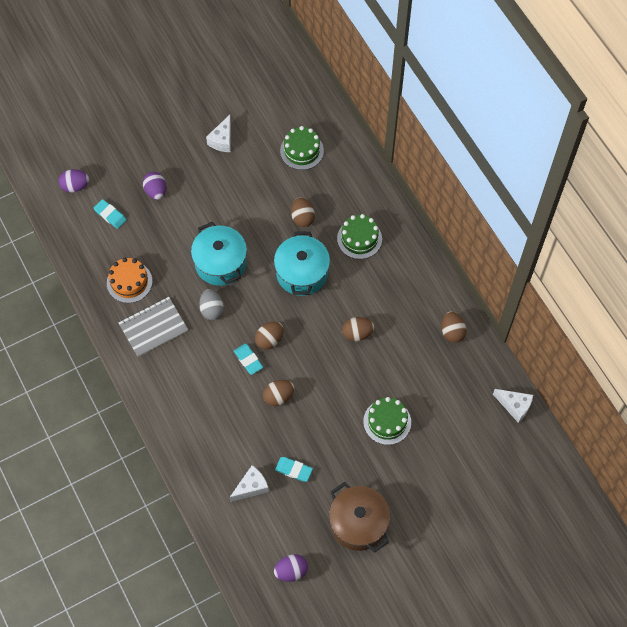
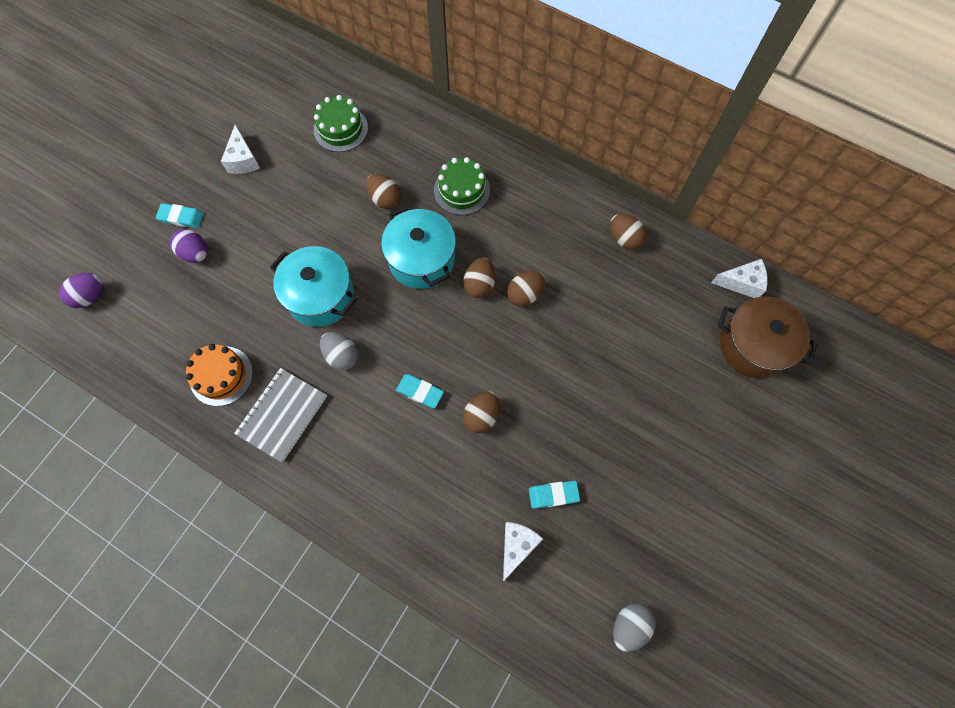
camera: 30 degrees left, 5 degrees up
turquoise eraser [94,199,127,229] -> turquoise eraser moved to [156,203,204,228]
brown egg [255,321,284,350] -> brown egg moved to [463,258,495,298]
purple egg [274,554,308,582] -> grey egg [613,603,656,652]
brown pot [329,482,390,552] -> brown pot moved to [718,296,818,378]
green cake [363,397,411,445] -> none

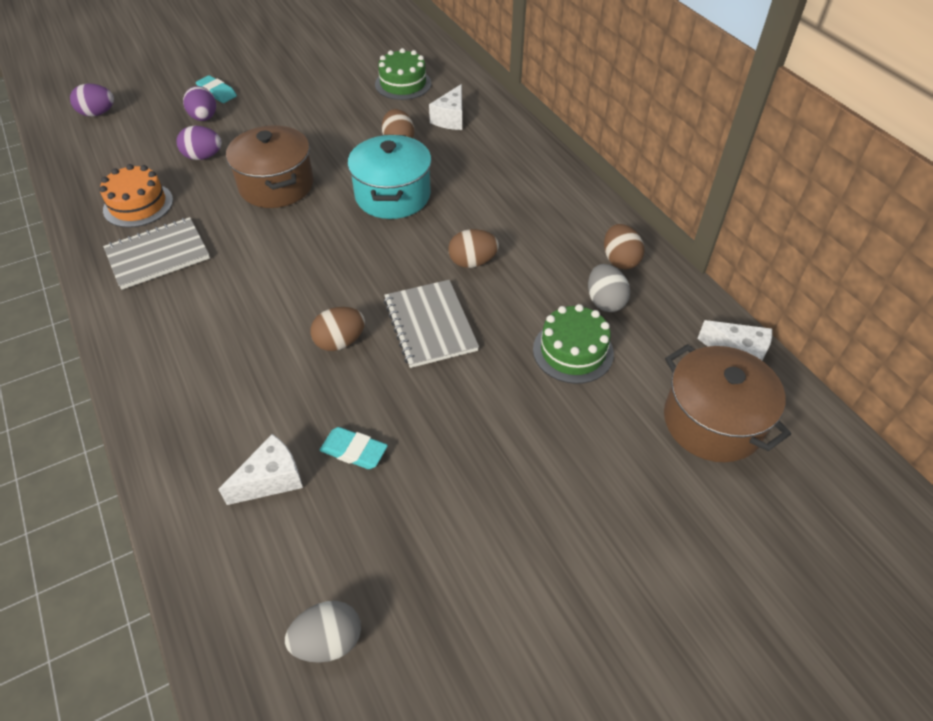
camera: 30 degrees right, 20 degrees down
white cheese [221,124,260,174] -> white cheese moved to [429,84,462,130]
turquoise pot [270,246,357,327] -> brown pot [226,125,314,208]
grey egg [320,332,358,370] -> grey egg moved to [588,264,630,312]
turquoise eraser [396,374,444,408] -> none
green cake [434,157,490,215] -> green cake moved to [533,304,614,384]
brown egg [463,258,495,298] -> none
none -> purple egg [177,126,222,160]
none -> grey notebook [384,280,479,368]

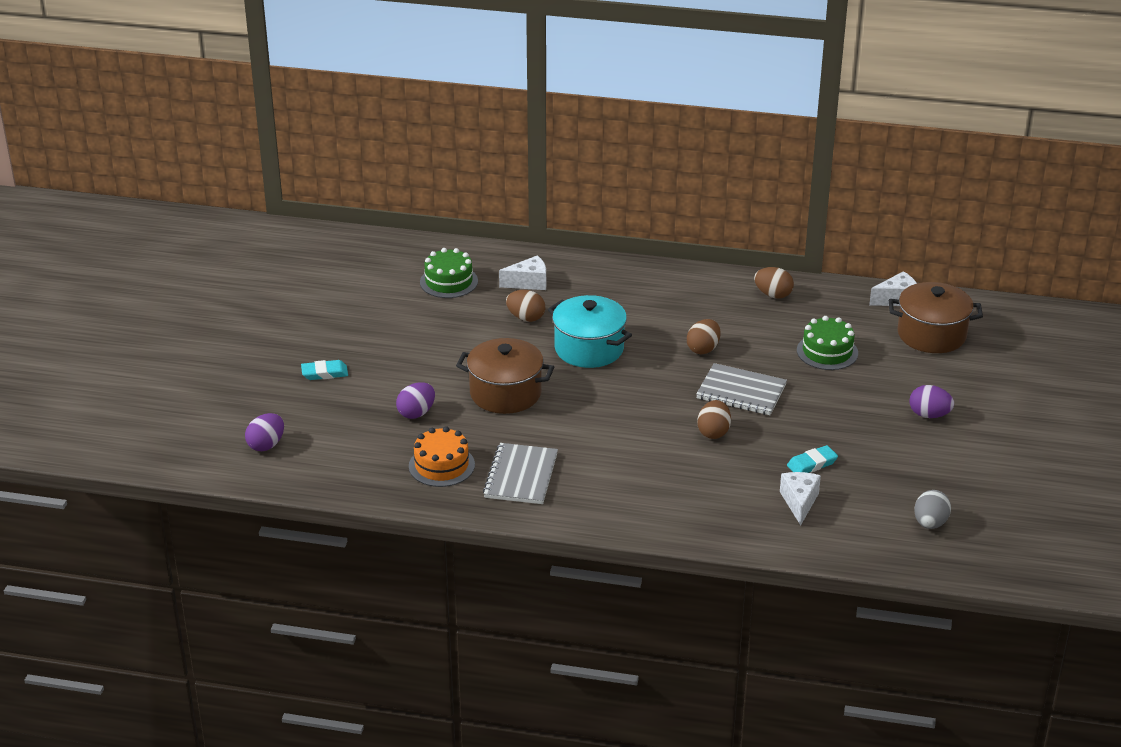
camera: 50 degrees left, 15 degrees down
purple egg [183,86,216,121] -> purple egg moved to [909,385,954,418]
white cheese [429,84,462,130] -> white cheese turned 75 degrees counterclockwise [499,255,546,290]
grey egg [588,264,630,312] -> none

